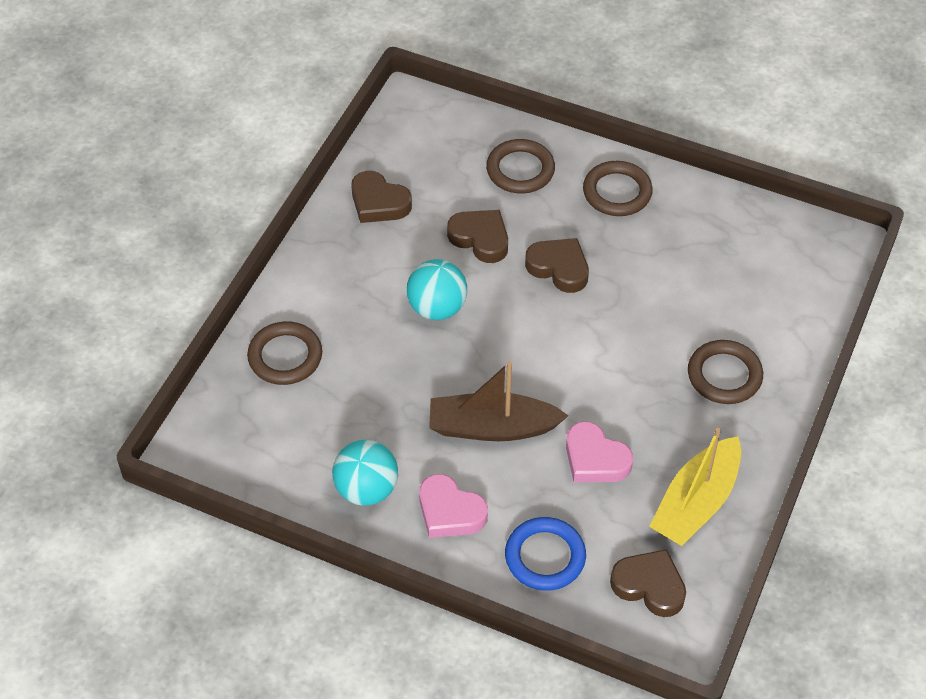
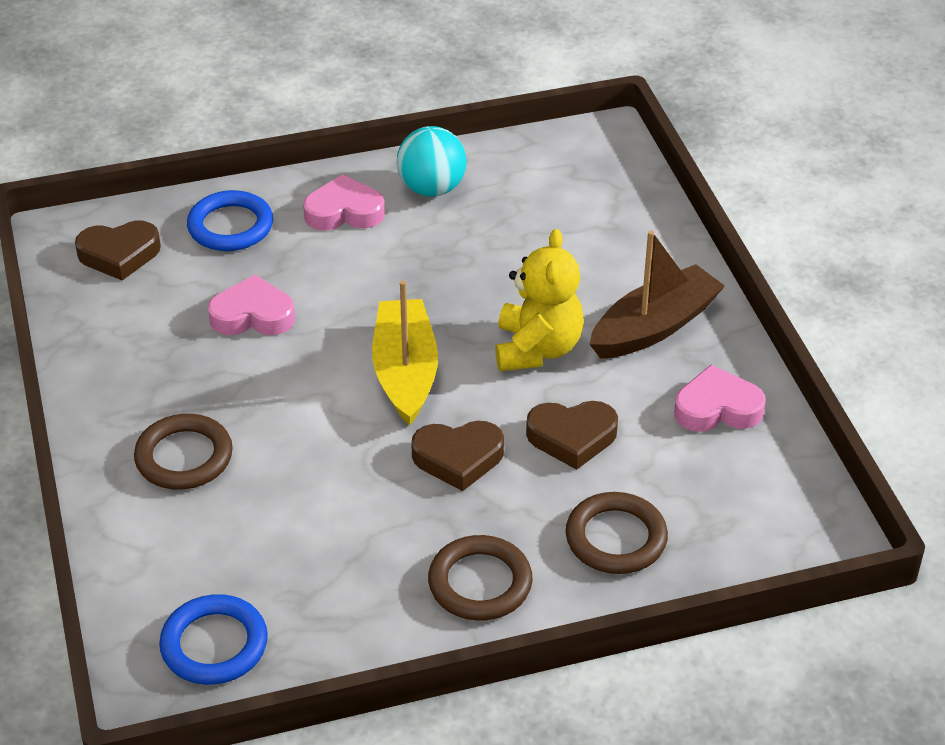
camera: 140 degrees right, 10 degrees down
brown ring [247,321,322,385] -> none
brown heart [351,171,412,223] -> pink heart [674,365,766,432]
turquoise ball [407,259,467,320] -> yellow teddy bear [495,229,584,371]
brown boat [429,362,568,441] -> brown boat moved to [589,230,725,359]
yellow boat [649,428,741,546] -> yellow boat moved to [372,281,438,426]
none -> blue ring [159,594,268,685]

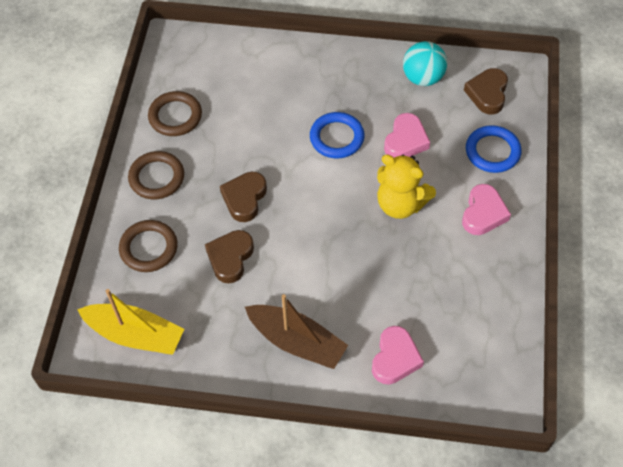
camera: 115 degrees right, 15 degrees up
brown ring [134,414,233,490] -> brown ring moved to [148,91,202,136]
blue ring [159,594,268,685] -> blue ring moved to [310,112,365,158]
yellow boat [372,281,438,426] -> yellow boat moved to [77,289,184,355]
turquoise ball [397,126,467,197] -> turquoise ball moved to [403,41,447,86]
yellow teddy bear [495,229,584,371] -> yellow teddy bear moved to [377,154,436,219]
brown boat [589,230,725,359] -> brown boat turned 45 degrees counterclockwise [245,294,348,369]
pink heart [674,365,766,432] -> pink heart moved to [372,326,424,385]

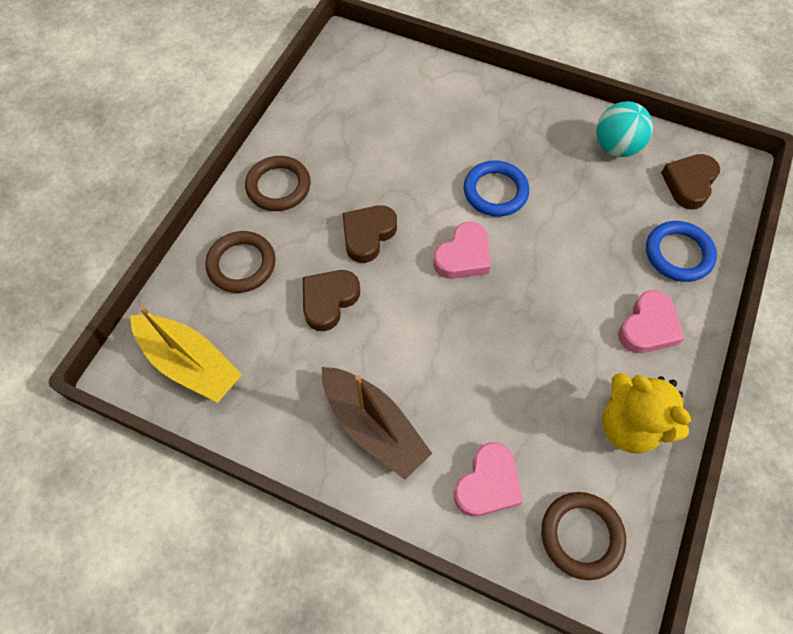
camera: 15 degrees right, 5 degrees up
brown ring [148,91,202,136] -> brown ring moved to [541,492,626,580]
yellow teddy bear [377,154,436,219] -> yellow teddy bear moved to [602,373,691,454]
pink heart [384,113,430,158] -> pink heart moved to [433,222,490,279]

